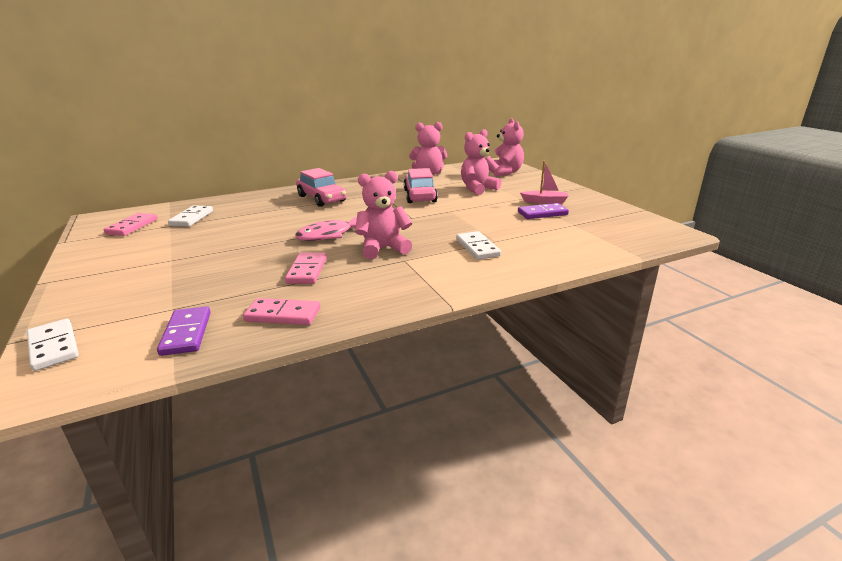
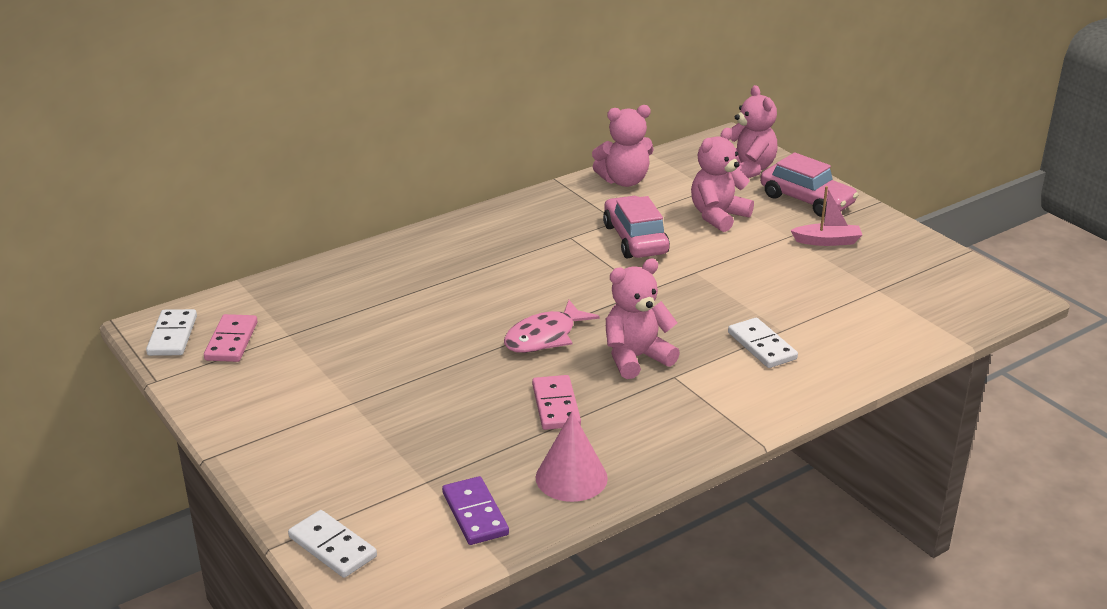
camera: 10 degrees left, 5 degrees up
white domino [168,205,213,227] -> white domino moved to [146,309,197,356]
pink domino [243,298,320,325] -> pink cone [536,411,608,502]
pink car [296,168,347,207] -> pink car moved to [760,152,858,217]
purple domino [518,203,569,219] -> none

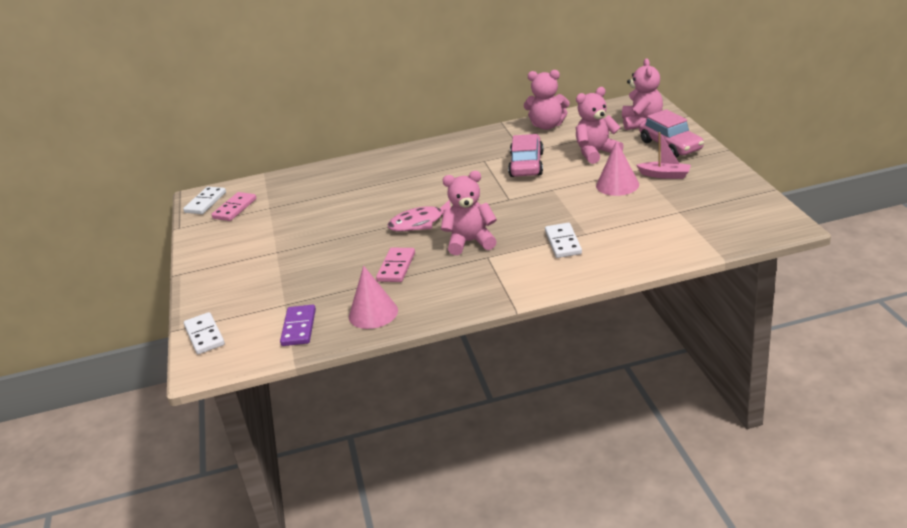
camera: 25 degrees right, 0 degrees up
none -> pink cone [596,141,639,196]

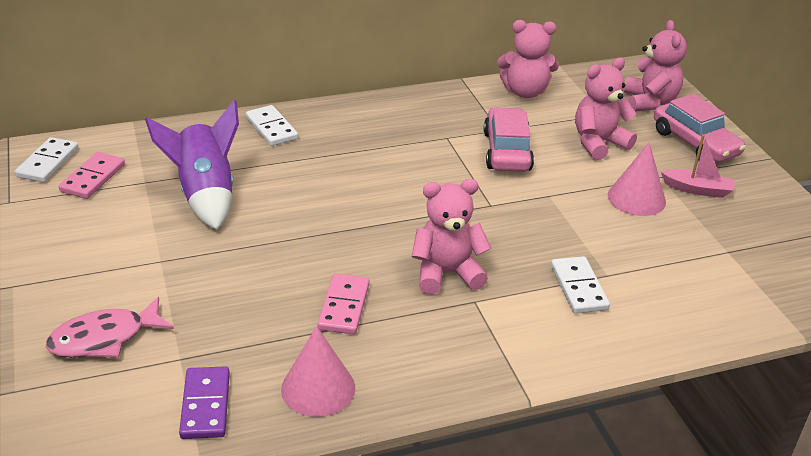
camera: 10 degrees left, 5 degrees up
white domino [184,312,225,354] -> white domino moved to [246,105,298,146]
pink fish [388,200,451,232] -> pink fish moved to [46,297,174,357]
none -> purple rocket [145,100,239,230]

